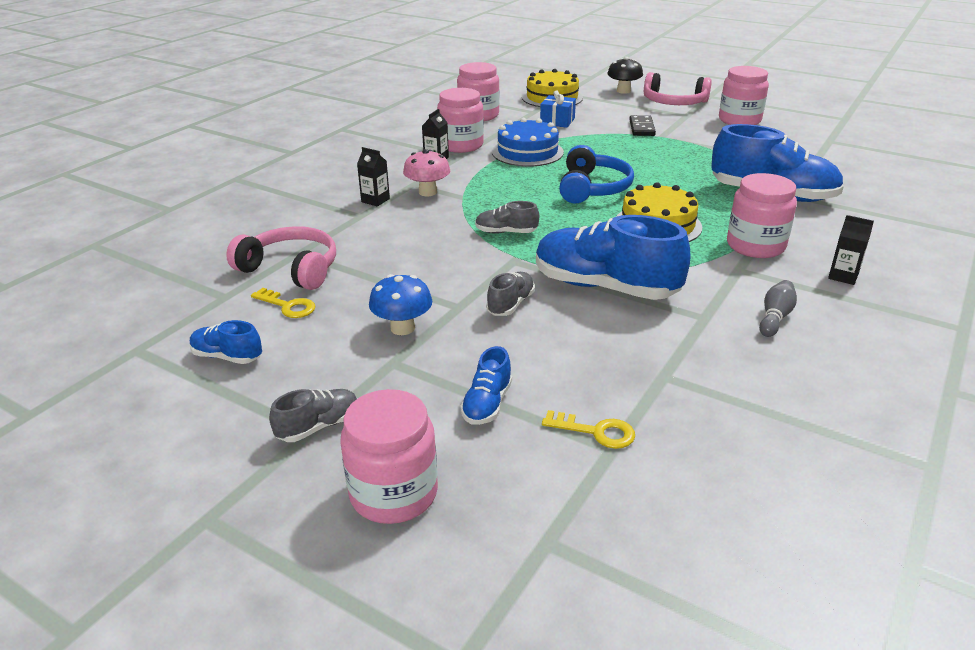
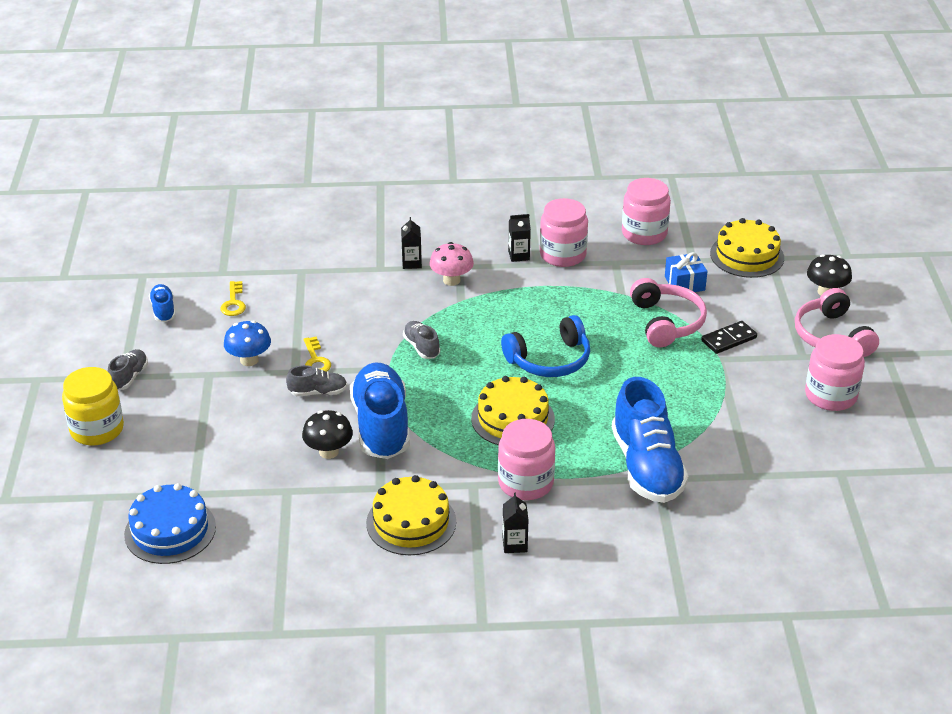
camera: 55 degrees right, 5 degrees up
pink headphones [226,226,336,290] -> pink headphones moved to [630,278,707,347]
grey shoe [269,389,358,442] -> grey shoe turned 90 degrees counterclockwise [107,349,148,390]
pink jar [340,389,438,524] -> yellow jar [62,367,124,446]
blue shoe [460,346,512,425] -> none
blue cake [492,118,564,167] -> blue cake moved to [124,483,216,564]
yellow key [542,410,635,449] -> yellow key moved to [304,337,331,372]
grey bowling pin [759,280,797,337] -> yellow cake [366,475,456,555]
none -> black mushroom [302,410,353,459]

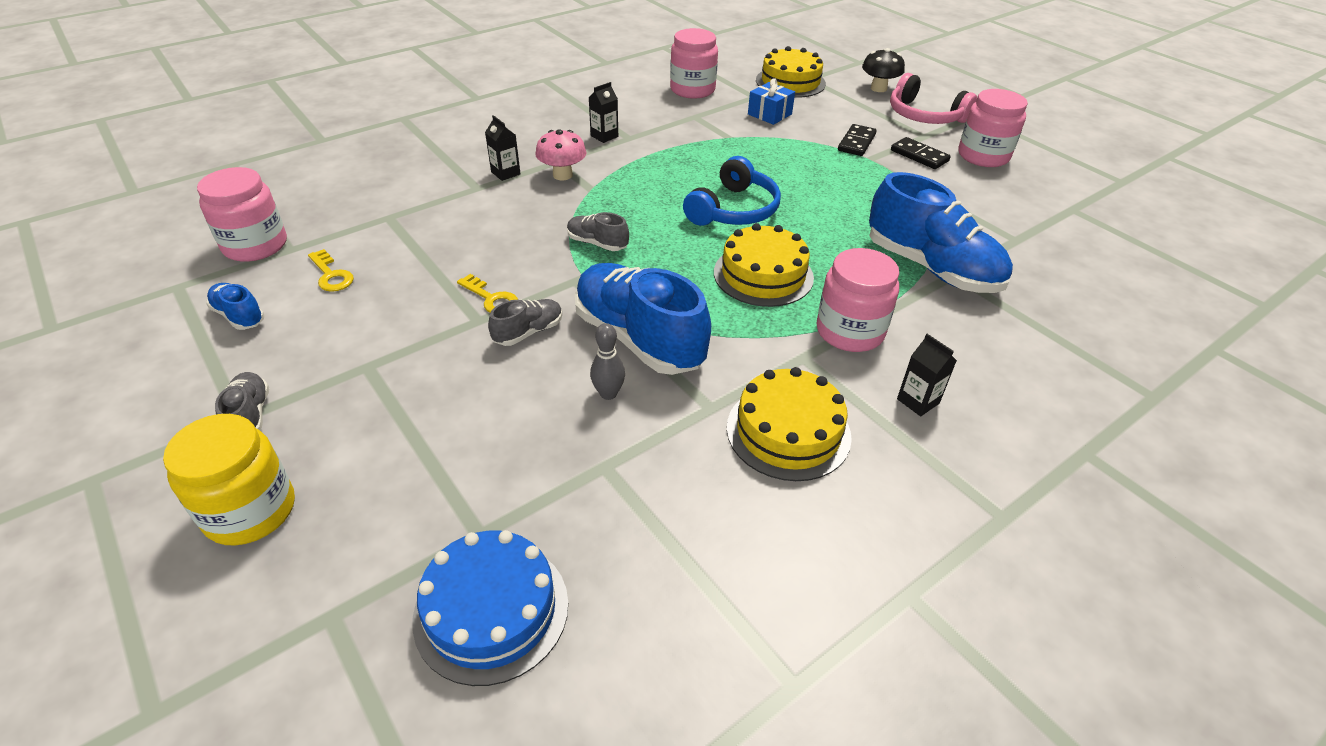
camera: 35 degrees left, 5 degrees up
blue mushroom [224,321,271,366] -> none
black mushroom [302,410,353,459] -> grey bowling pin [590,323,625,400]
pink jar [540,198,588,267] -> pink jar moved to [197,167,287,262]
pink headphones [630,278,707,347] -> none
none -> black domino [891,137,951,169]

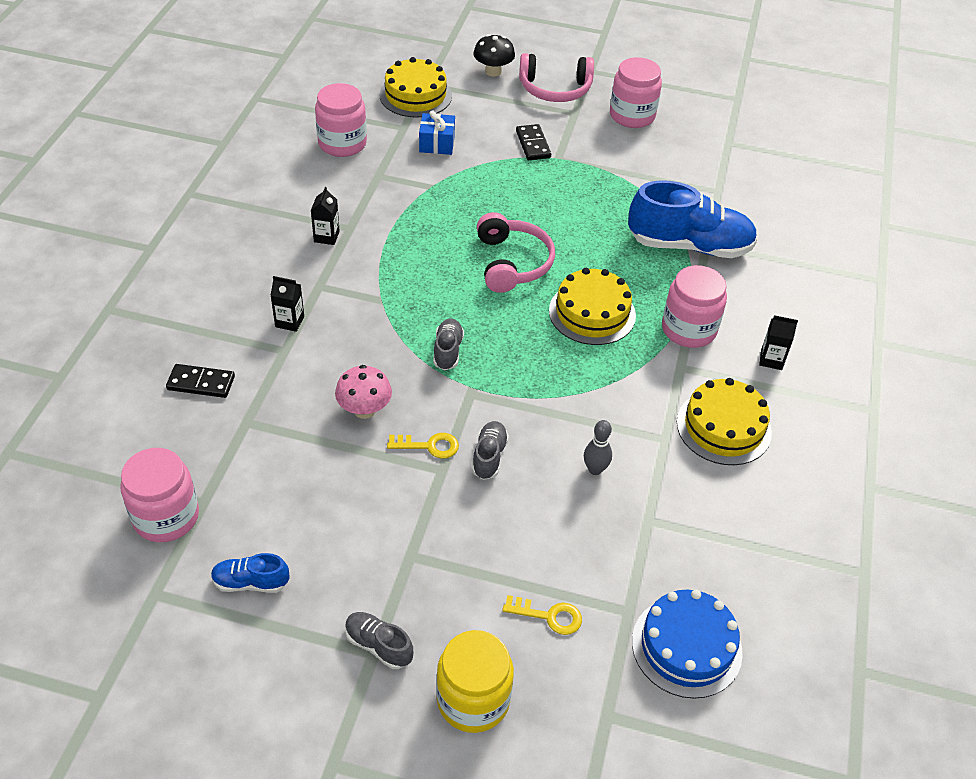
camera: 40 degrees left, 5 degrees up
yellow key [308,249,354,292] -> yellow key moved to [502,595,582,635]
pink mushroom [535,129,587,180] -> pink mushroom moved to [335,365,392,419]
grey shoe [567,212,629,251] -> grey shoe turned 105 degrees clockwise [433,318,464,370]
blue shoe [575,263,711,375] -> none
blue headphones [683,156,781,226] -> pink headphones [477,212,555,293]
black domino [891,137,951,169] -> black domino moved to [166,364,235,398]

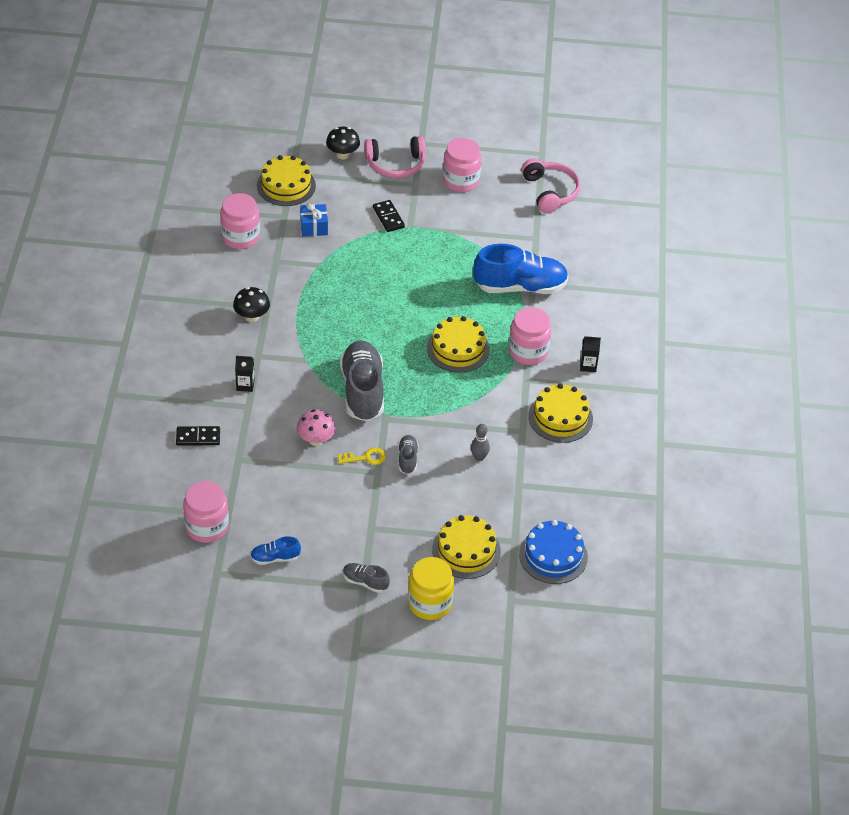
camera: 10 degrees left, 0 degrees up
black carton [311,187,340,245] -> black mushroom [233,287,270,322]
grey shoe [433,318,464,370] -> grey shoe [340,341,384,421], size x2.15
pink headphones [477,212,555,293] -> pink headphones moved to [521,158,580,214]
yellow key [502,595,582,635] -> yellow cake [432,515,501,579]

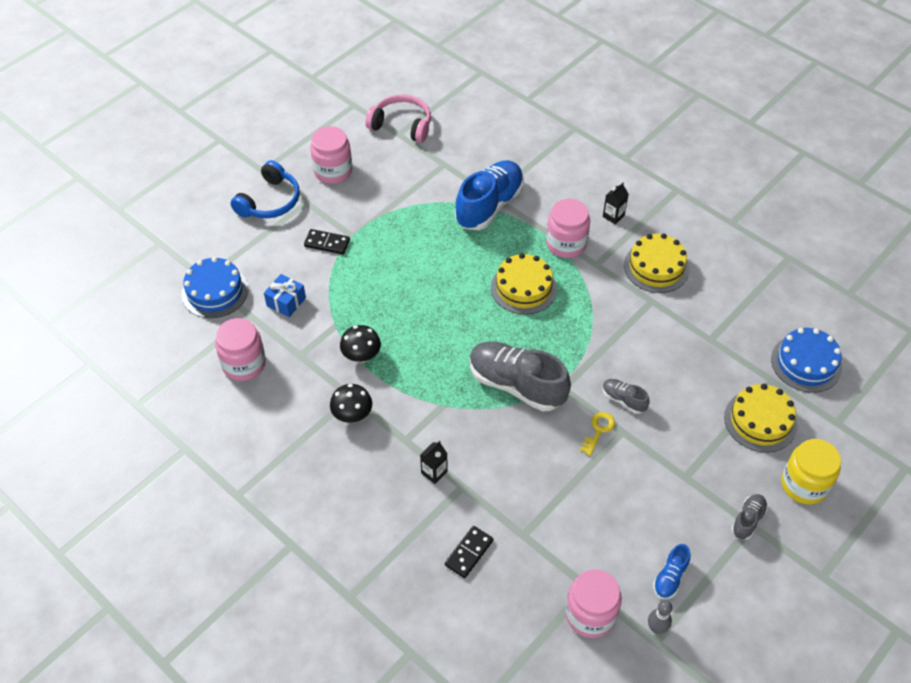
camera: 50 degrees left, 5 degrees up
yellow cake [257,155,316,206] -> blue cake [181,257,248,318]
pink mushroom [297,409,336,446] -> none
black mushroom [326,127,360,159] -> black mushroom moved to [340,325,381,363]
grey shoe [343,563,390,593] -> grey shoe turned 150 degrees clockwise [731,494,768,540]
pink headphones [364,136,426,178] -> blue headphones [230,160,300,218]
grey bowling pin [471,424,490,461] -> grey bowling pin moved to [648,600,672,634]

